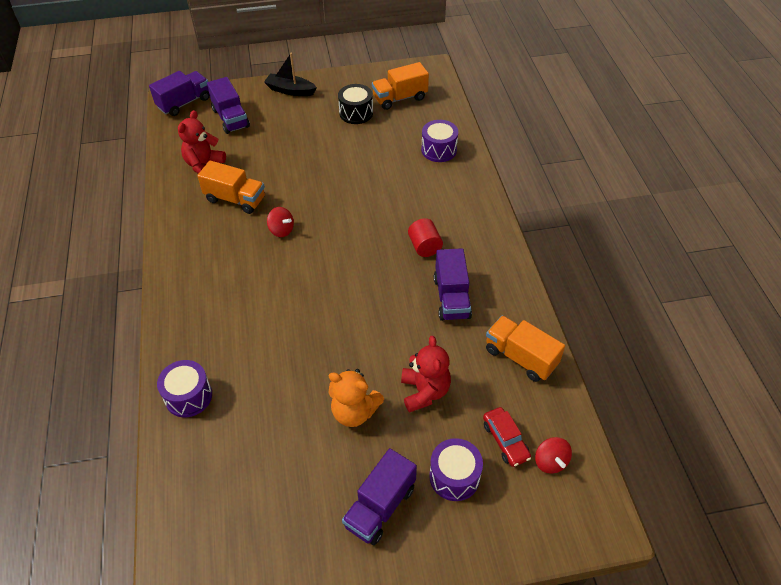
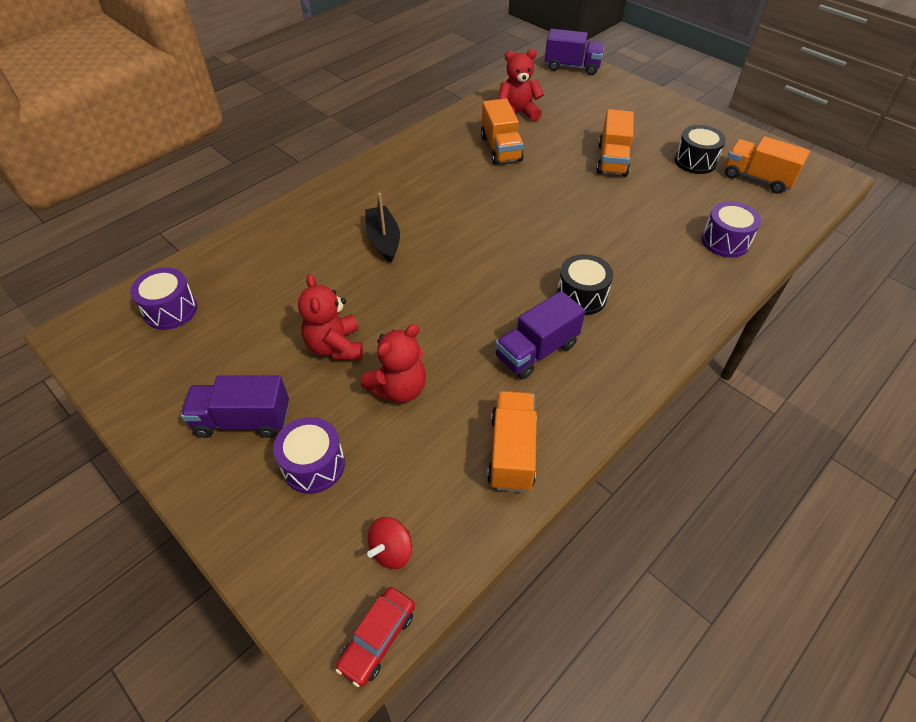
camera: 55 degrees right, 0 degrees up
purple drum [157,360,212,417] -> purple drum moved to [130,267,197,330]
purple truck [207,77,250,134] -> none
black boat [264,53,317,96] -> black boat moved to [365,193,400,262]
red spinning top [267,207,294,237] -> none
orange teddy bear [329,369,384,427] -> red teddy bear [298,274,363,360]
red cylinder [408,218,443,257] -> black drum [557,254,613,315]
red car [483,407,531,467] -> red car moved to [335,587,415,687]
none -> orange truck [596,109,634,177]

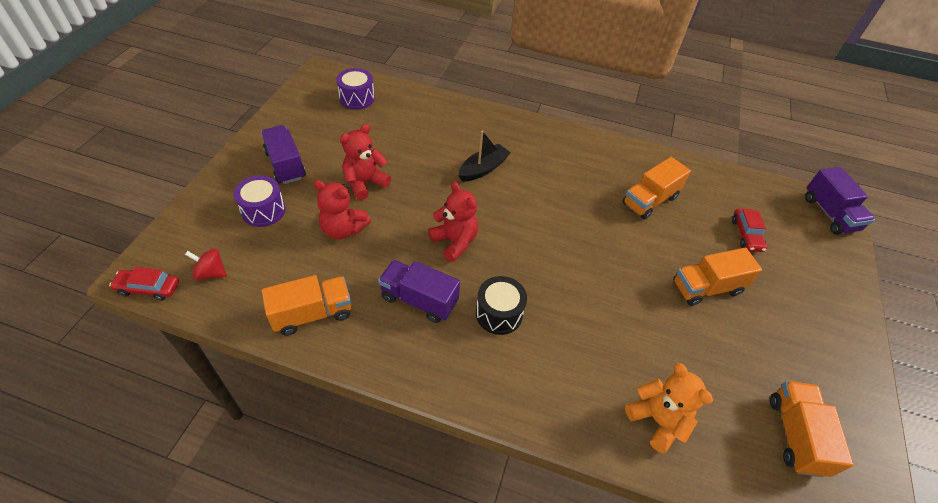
camera: 60 degrees right, 0 degrees up
red teddy bear [498,49,544,121] -> red teddy bear moved to [428,181,478,262]
black drum [675,125,726,174] -> none
purple drum [702,201,761,257] -> orange teddy bear [625,363,713,454]
none -> red car [732,209,767,252]

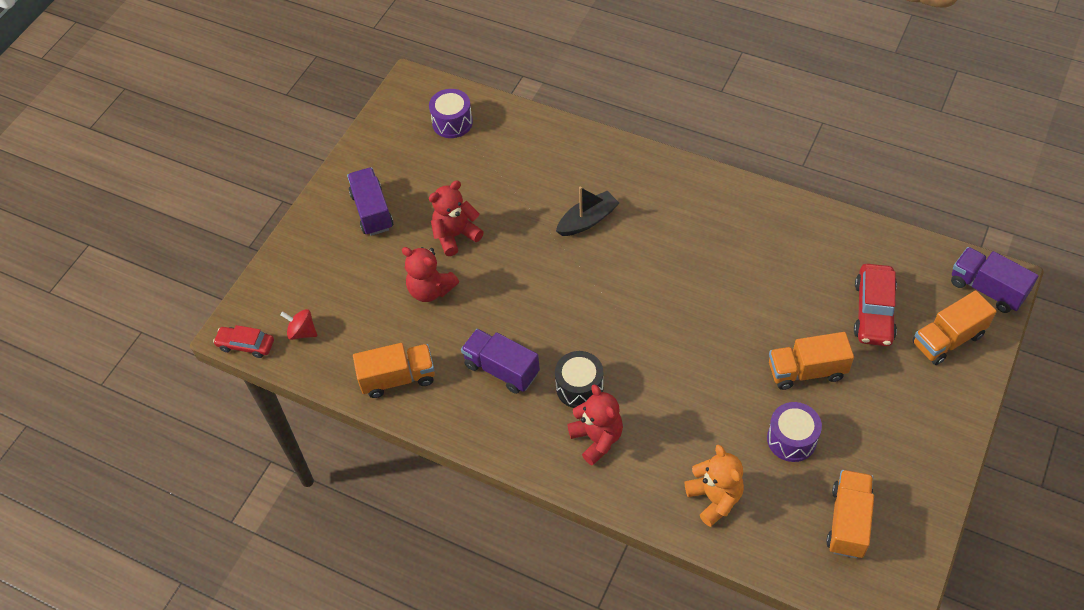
camera: 15 degrees right, 5 degrees up
purple drum [233,175,286,227] -> purple drum moved to [767,402,822,462]
red teddy bear [428,181,478,262] -> red teddy bear moved to [567,384,623,466]
orange truck [622,157,691,220] -> orange truck moved to [912,290,997,365]
red car [732,209,767,252] -> red car [854,264,897,346], size x1.56
purple truck [805,167,875,235] -> purple truck turned 135 degrees clockwise [951,247,1039,313]

